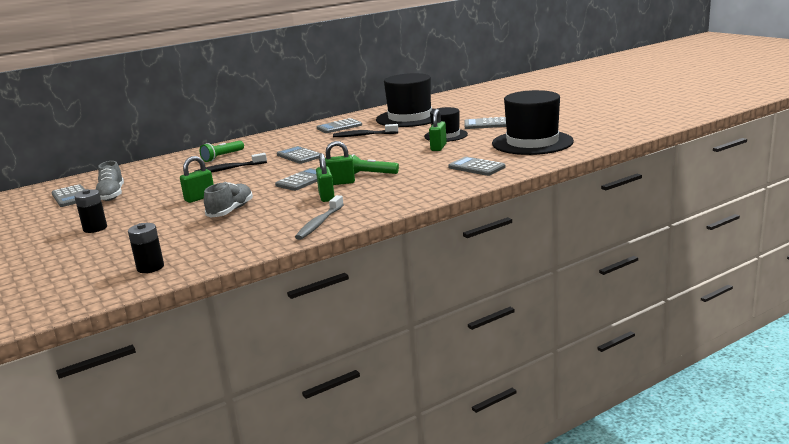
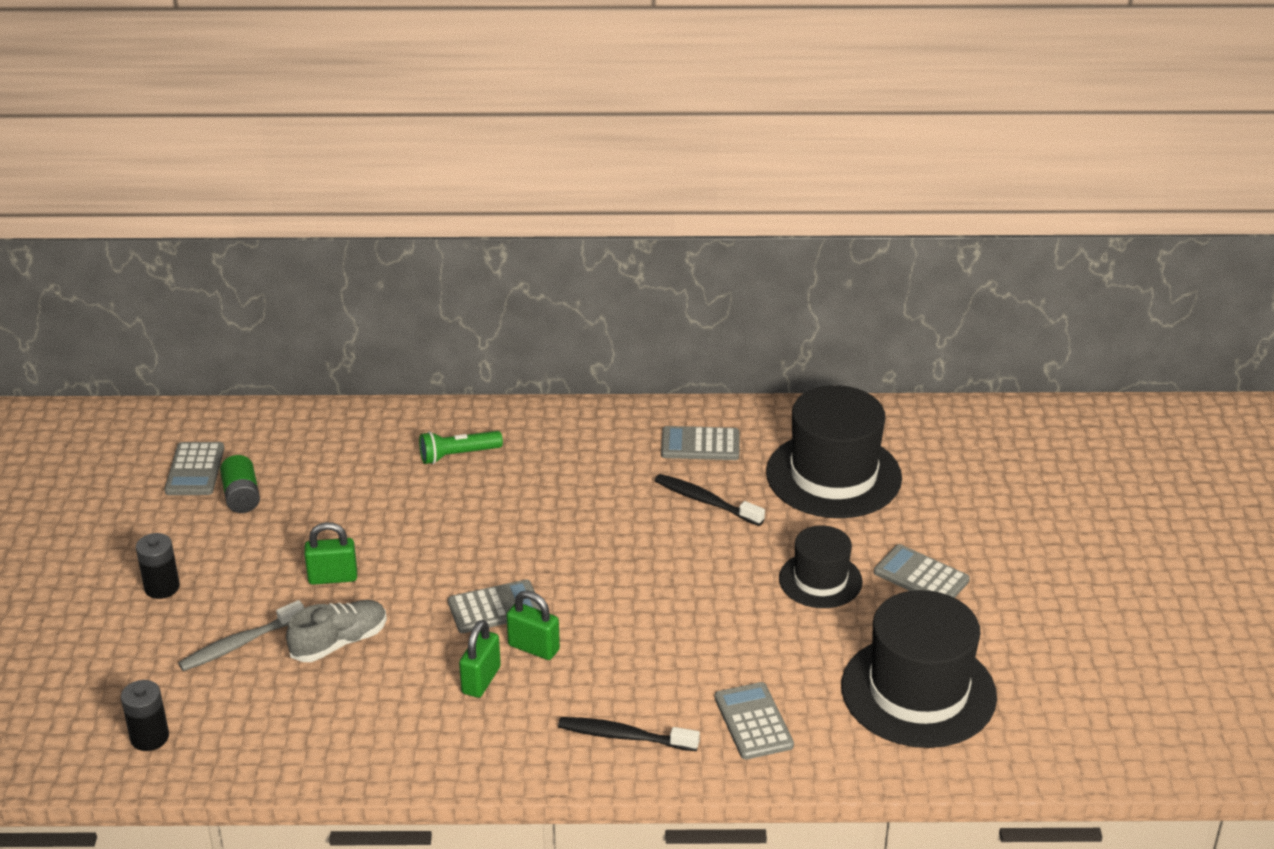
camera: 30 degrees right, 15 degrees up
grey shoe [96,161,124,201] -> green battery [220,455,260,513]
black toothbrush [194,153,267,173] -> black toothbrush moved to [558,717,700,751]
grey calculator [277,146,320,164] -> none
grey toothbrush [295,195,344,240] -> grey toothbrush moved to [178,600,304,671]
green flashlight [351,154,399,174] -> none
green padlock [429,109,447,151] -> none

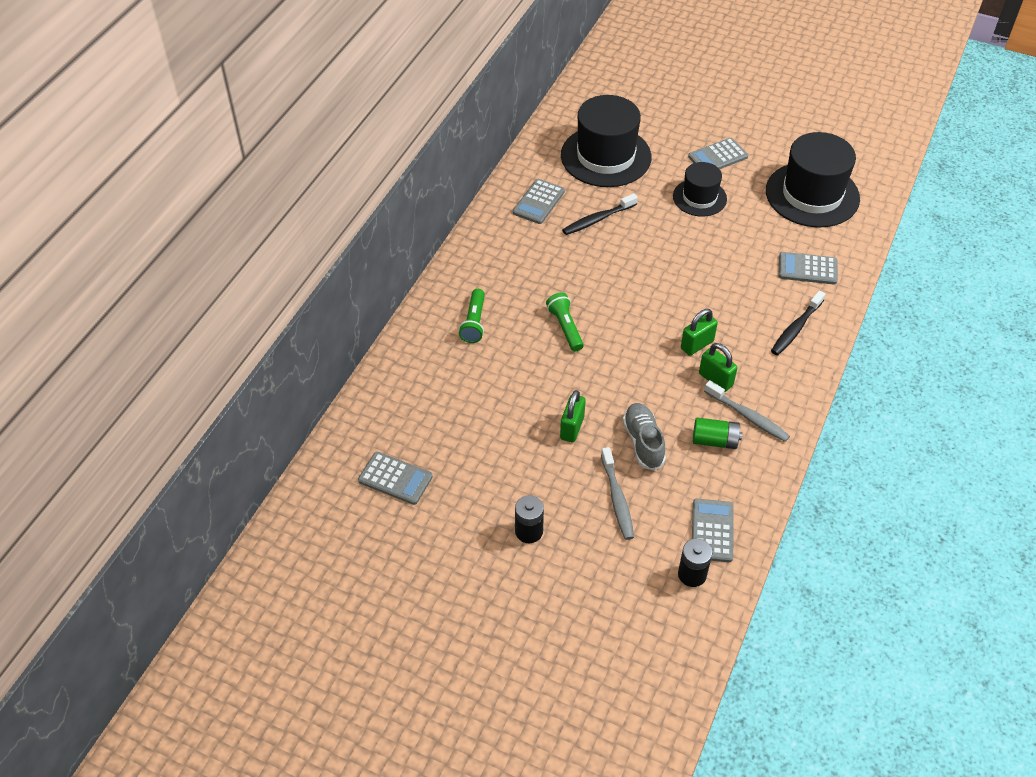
camera: 65 degrees left, 15 degrees up
green battery [220,455,260,513] -> green battery moved to [693,417,742,449]
grey calculator [448,580,541,633] -> grey calculator moved to [692,499,734,562]
none -> green flashlight [546,293,584,352]
none -> grey toothbrush [704,380,790,442]

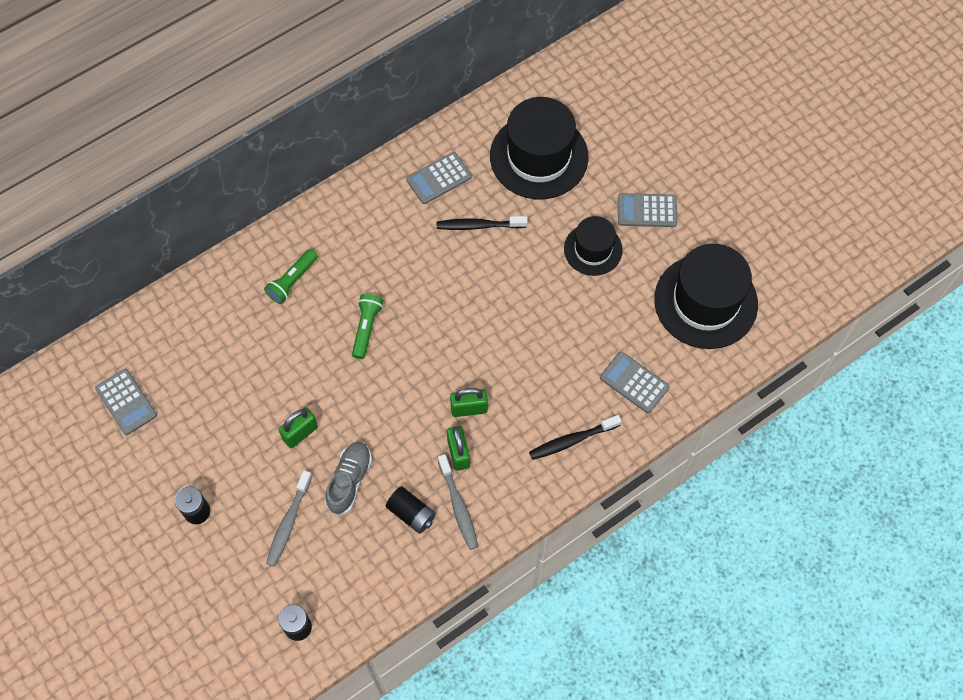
camera: 30 degrees right, 15 degrees up
grey calculator [692,499,734,562] -> none
green battery [693,417,742,449] -> black battery [386,486,436,534]

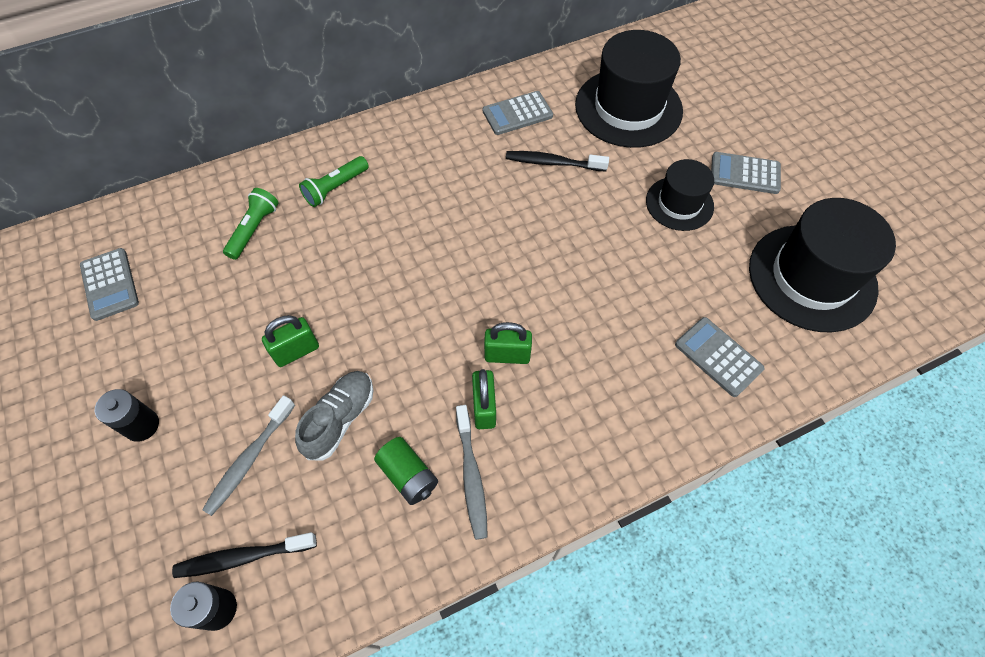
camera: 10 degrees right, 5 degrees down
green flashlight [352,294,383,359] -> green flashlight moved to [223,188,279,260]
black battery [386,486,436,534] -> green battery [374,437,438,505]
black toothbrush [529,415,622,460] -> black toothbrush moved to [172,532,317,578]

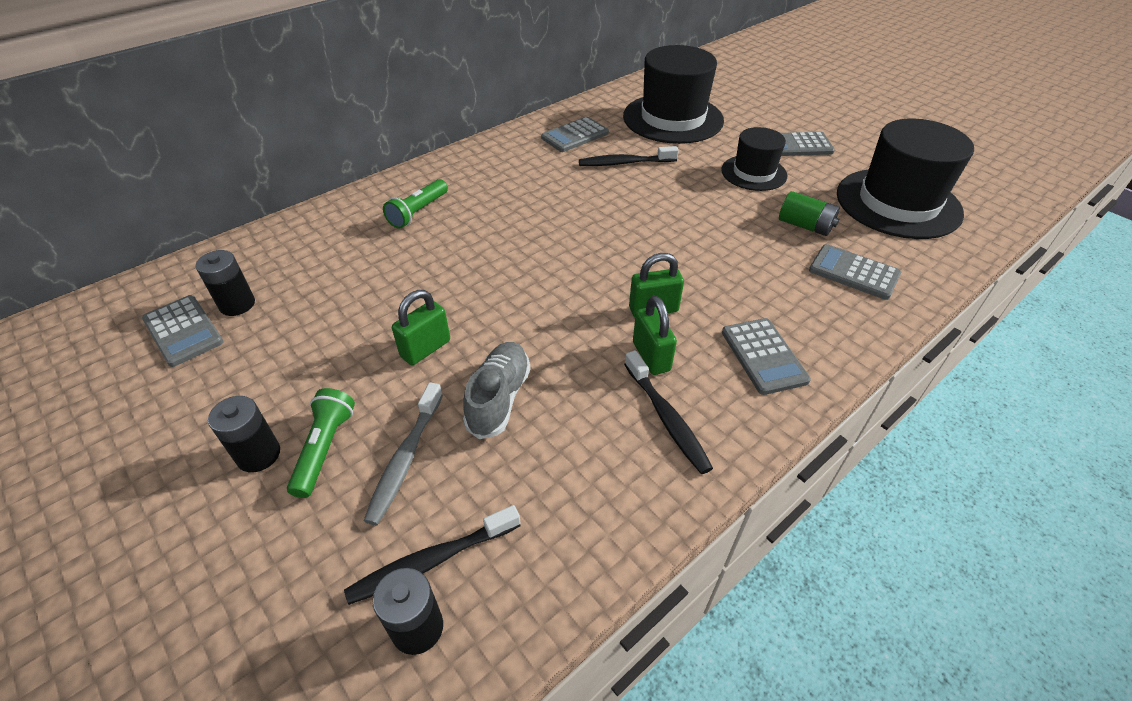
camera: 15 degrees left, 15 degrees down
green flashlight [223,188,279,260] -> green flashlight moved to [287,388,355,498]
green battery [374,437,438,505] -> green battery moved to [779,191,840,236]
grey toothbrush [456,405,488,540] -> black toothbrush [624,350,713,474]
none -> black battery [195,250,255,316]
none -> grey calculator [722,318,811,395]

